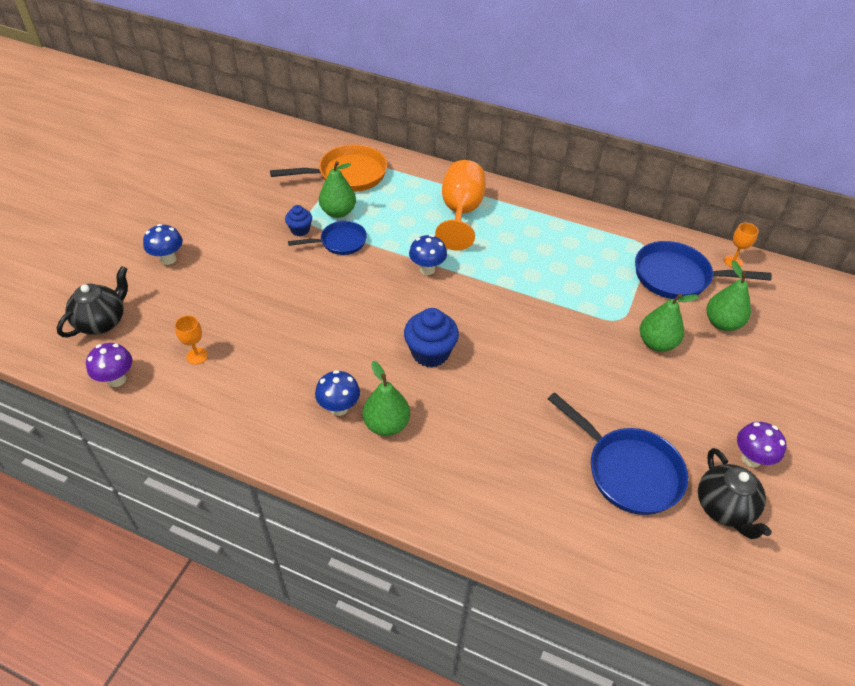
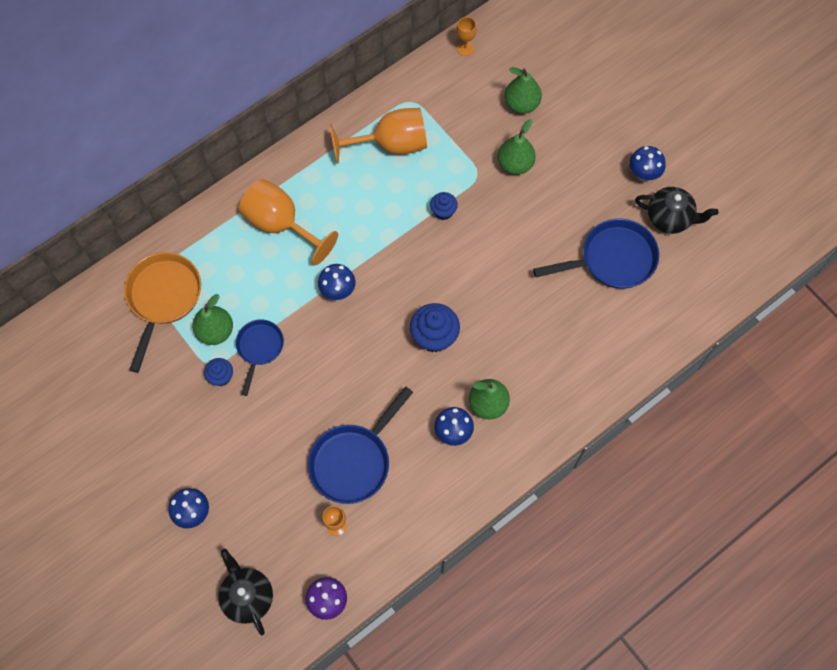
camera: 60 degrees left, 20 degrees up
blue pan [635,241,772,299] -> blue pan moved to [308,386,413,504]
purple mushroom [737,422,786,467] -> blue mushroom [629,146,666,181]
none -> orange goblet [330,108,427,163]
none -> blue cupcake [430,192,458,220]

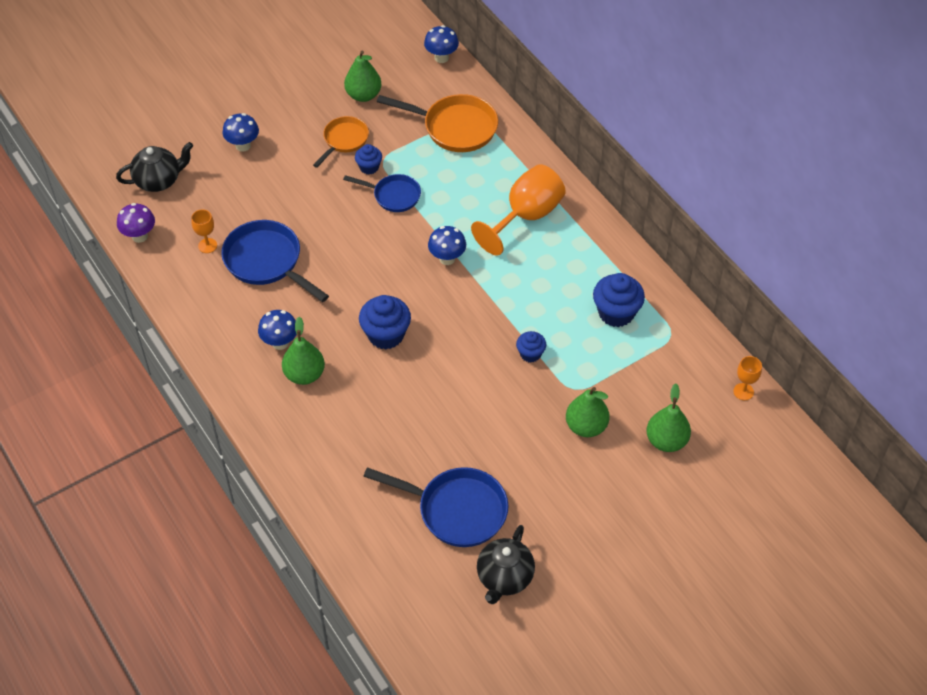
camera: 95 degrees right, 15 degrees down
green pear [192,294,233,345] -> green pear moved to [344,51,381,102]
orange goblet [330,108,427,163] -> blue cupcake [593,273,645,327]
blue pan [533,219,659,289] -> blue pan turned 60 degrees counterclockwise [363,467,509,547]
blue mushroom [629,146,666,181] -> blue mushroom moved to [424,25,459,63]
none -> orange pan [313,116,369,168]

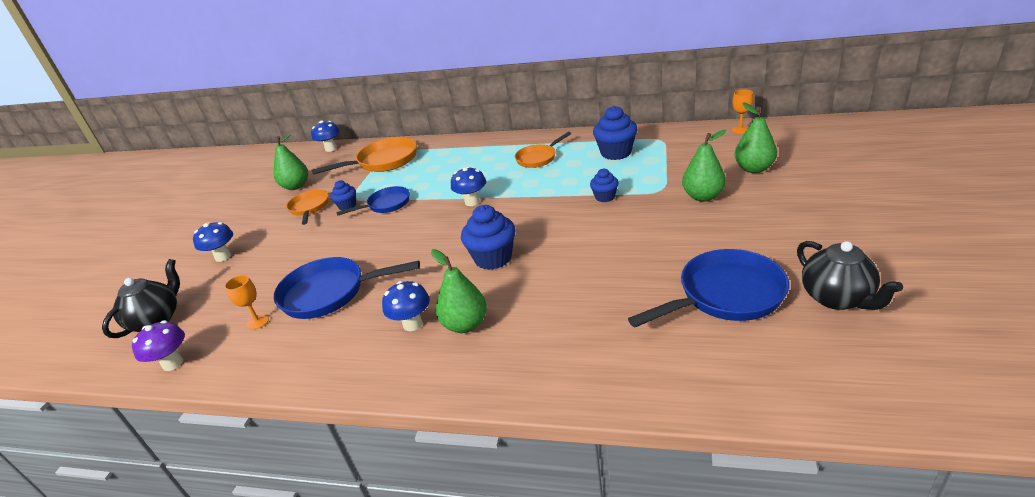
camera: 40 degrees left, 20 degrees down
orange goblet [471,164,566,256] -> none
none -> orange pan [515,132,571,168]

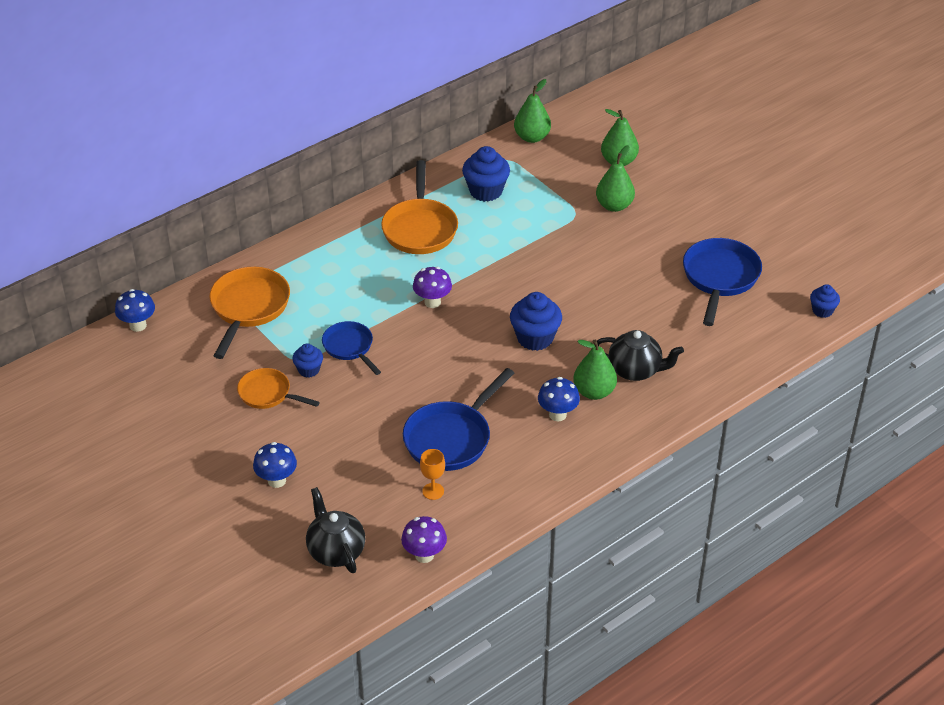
camera: 55 degrees left, 10 degrees up
green pear [274,135,308,190] -> green pear moved to [514,79,551,143]
blue pan [336,186,410,216] -> blue pan turned 45 degrees counterclockwise [322,321,381,375]
blue mushroom [451,167,486,206] -> purple mushroom [413,267,452,308]
orange pan [515,132,571,168] -> orange pan [381,160,458,254], size x1.62
blue cupcake [590,168,619,202] -> blue cupcake moved to [810,284,840,318]
orange goblet [732,89,753,134] -> none
black teapot [797,241,903,310] -> black teapot moved to [594,330,684,381]

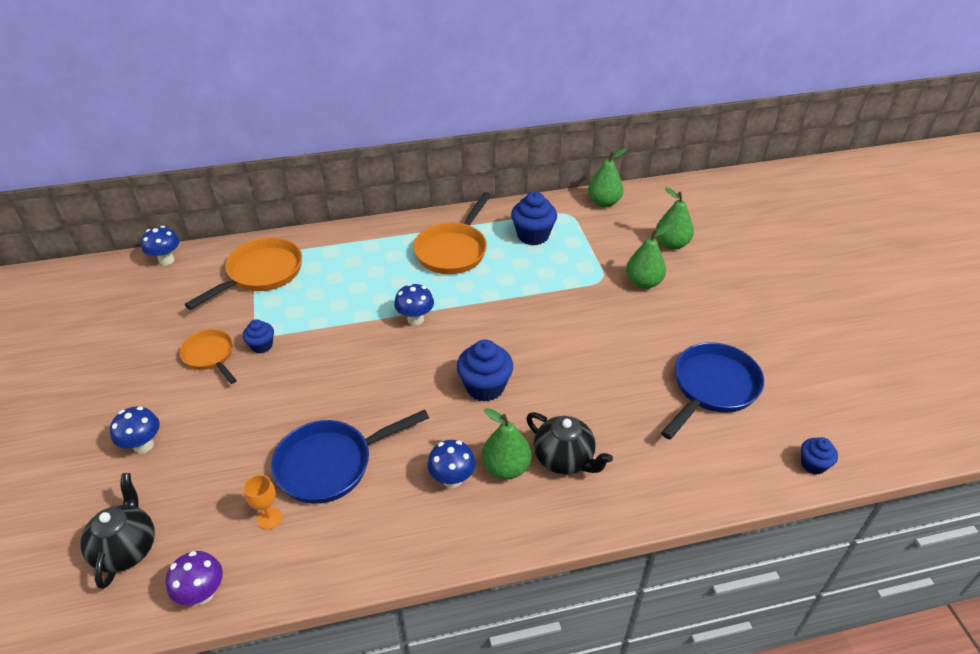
camera: 25 degrees right, 0 degrees up
blue pan [322,321,381,375] -> none
purple mushroom [413,267,452,308] -> blue mushroom [394,283,434,325]

